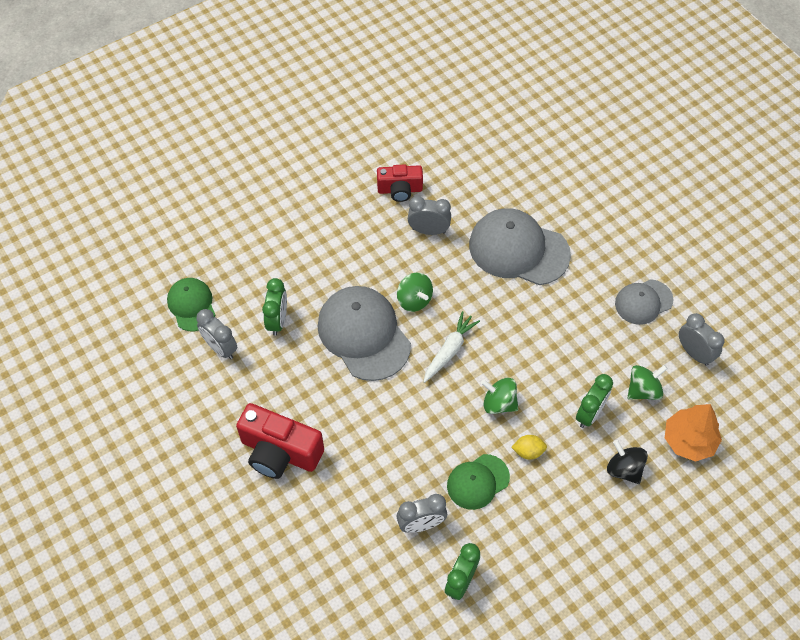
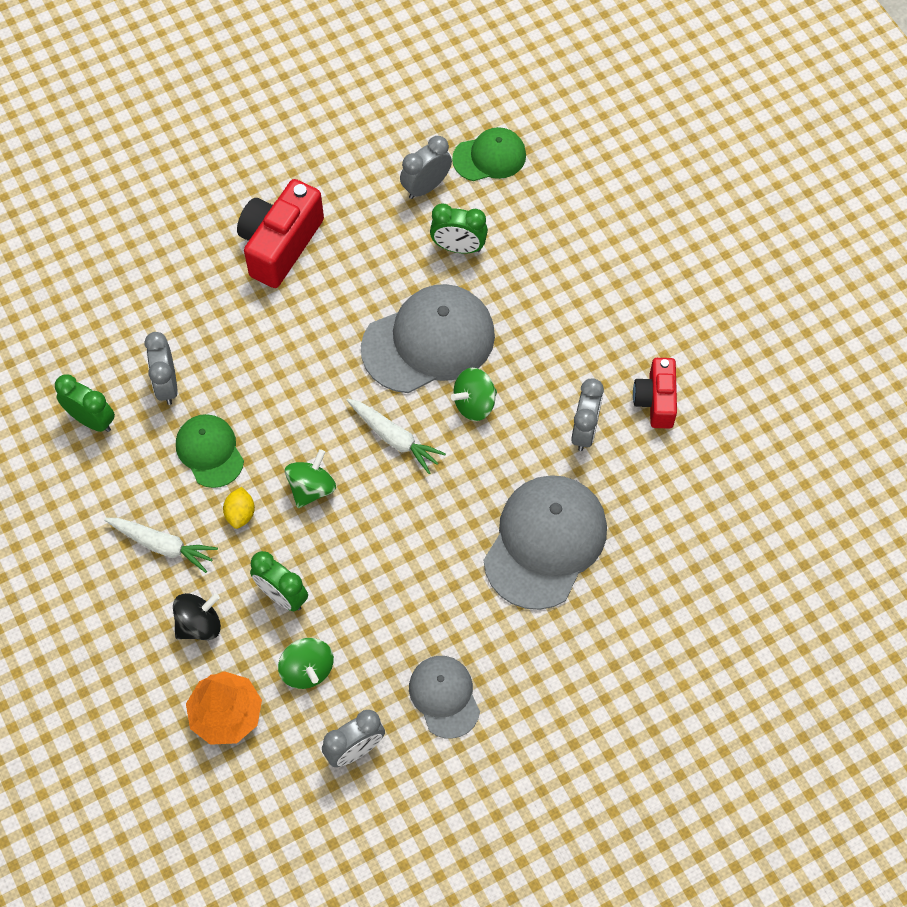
camera: 95 degrees right, 5 degrees up
none -> white carrot [104,518,218,573]

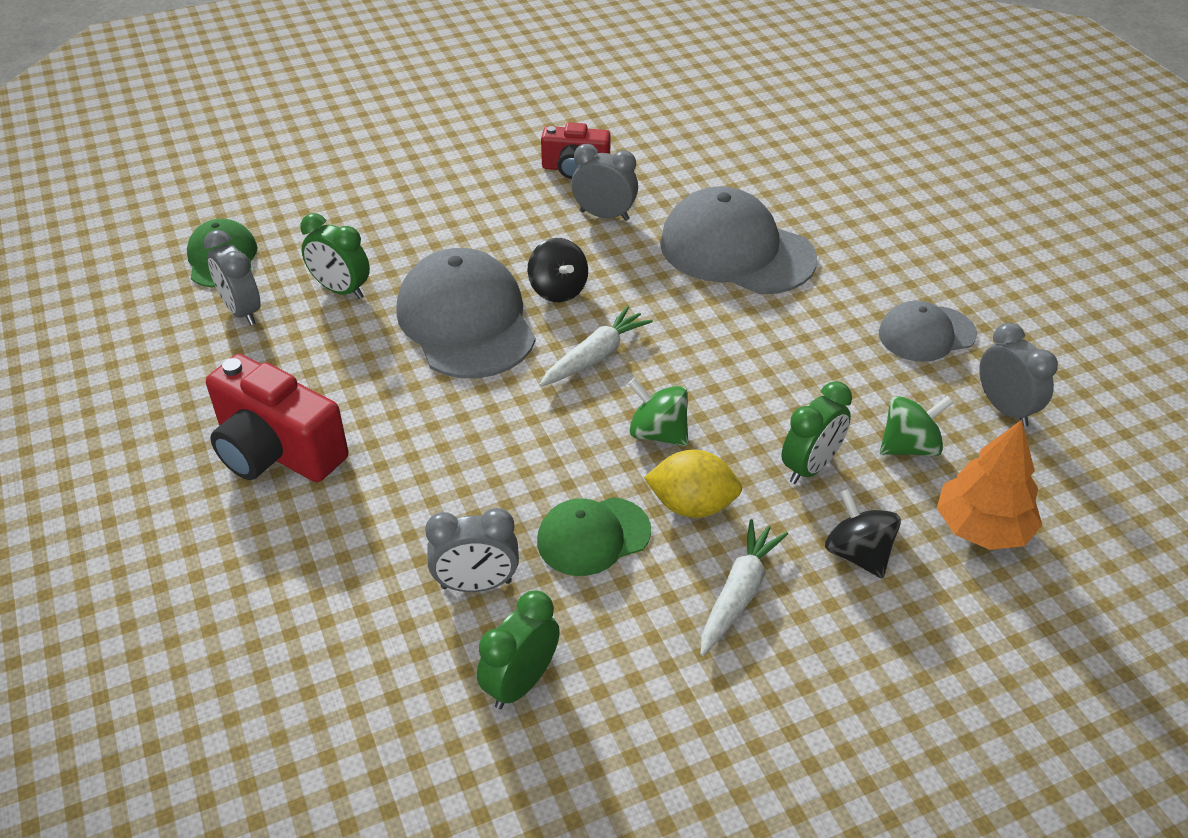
camera: 85 degrees left, 20 degrees down
yellow lemon [223,487,255,529] -> yellow lemon [644,450,742,518], size x1.55
green clock [430,204,488,254] -> green clock turned 105 degrees clockwise [300,213,370,299]
green spinning top [451,368,497,421] -> black spinning top [527,238,588,302]

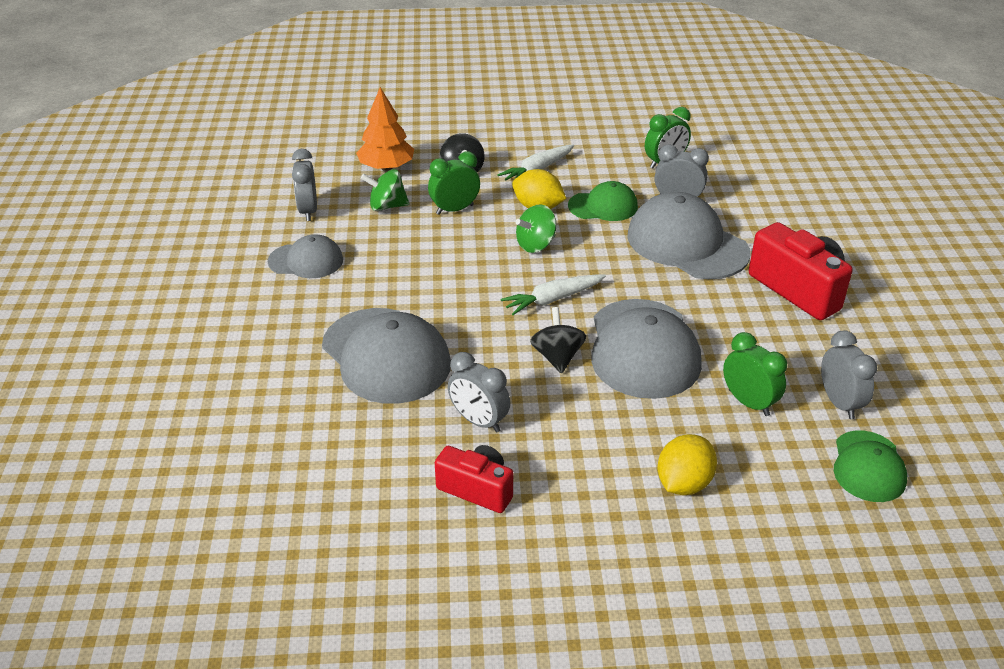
camera: 160 degrees left, 5 degrees down
green spinning top [628,378,688,446] -> green spinning top turned 90 degrees clockwise [515,204,556,253]
none -> grey cap [627,192,751,279]
none -> yellow lemon [657,434,717,495]

